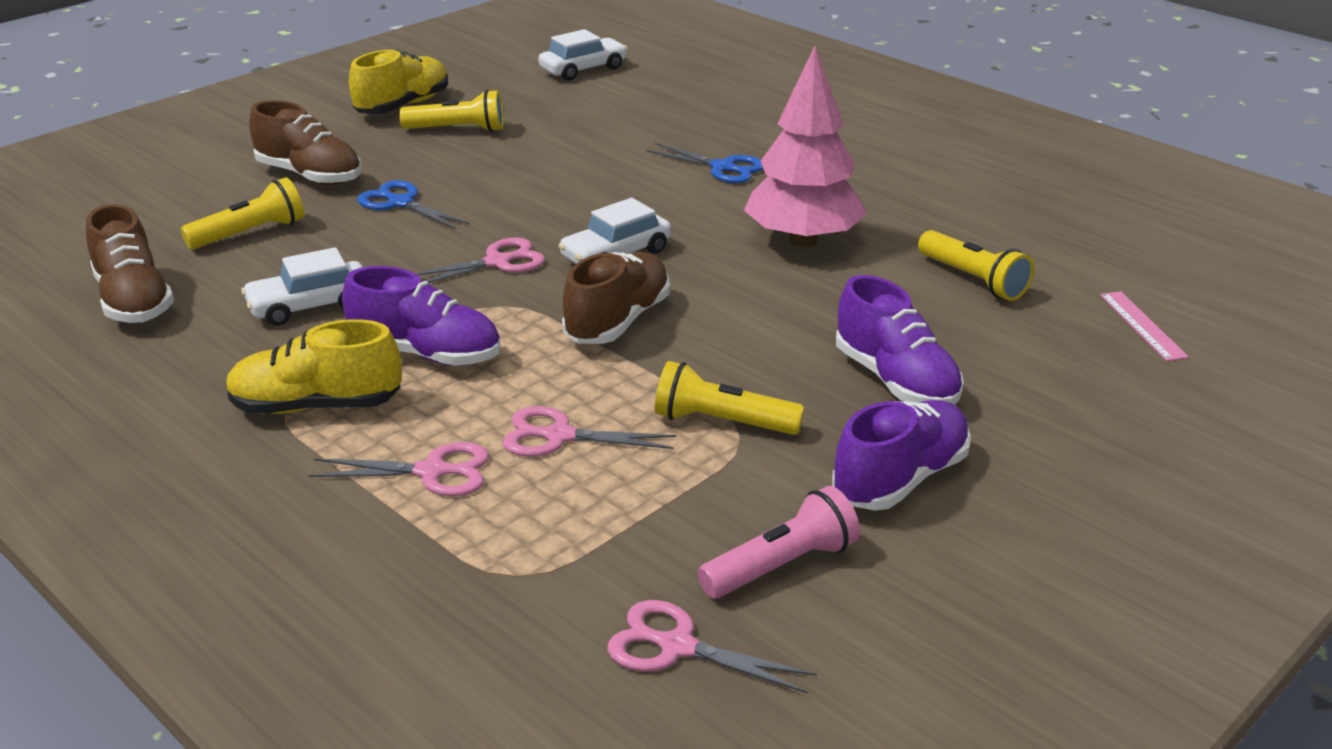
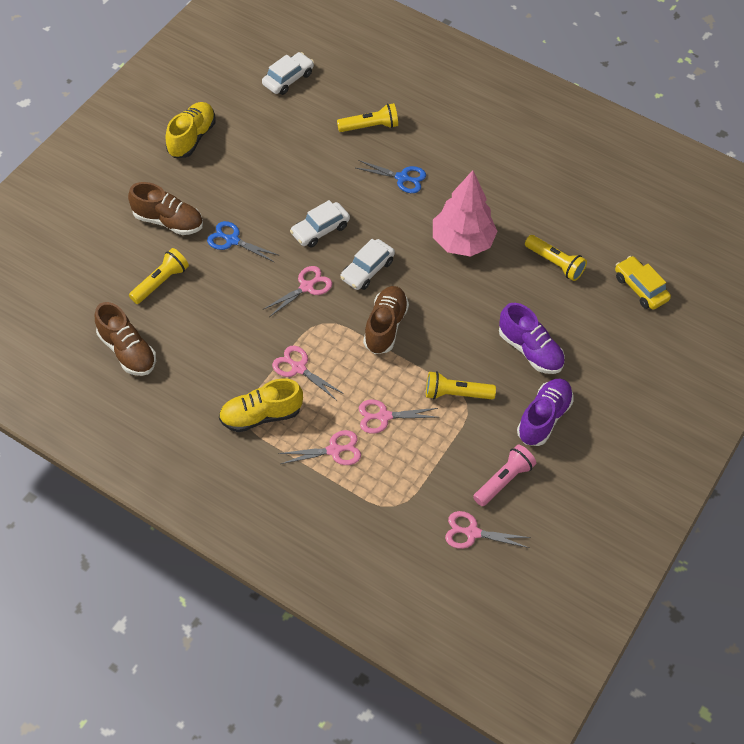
camera: 15 degrees left, 25 degrees up
white car [241,247,362,326] -> white car moved to [290,200,350,248]
purple shoe [342,266,500,366] -> pink scissors [272,346,344,401]
yellow flashlight [399,90,504,132] -> yellow flashlight moved to [337,103,398,132]
pink ruler [1100,291,1189,361] -> yellow car [615,256,671,310]

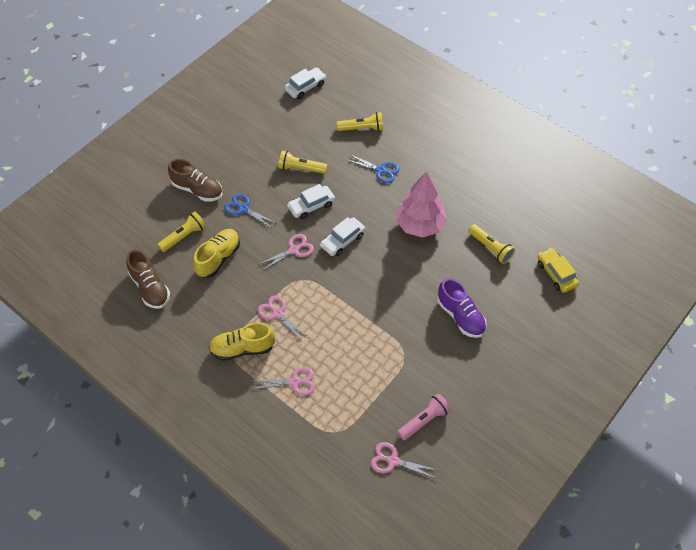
camera: 10 degrees right, 0 degrees up
yellow shoe [165,102,216,158] -> yellow shoe moved to [193,229,240,278]
pink scissors [359,399,439,434] -> none
brown shoe [363,286,409,354] -> none
yellow flashlight [426,371,496,399] -> yellow flashlight moved to [278,150,327,174]
purple shoe [517,378,573,446] -> none

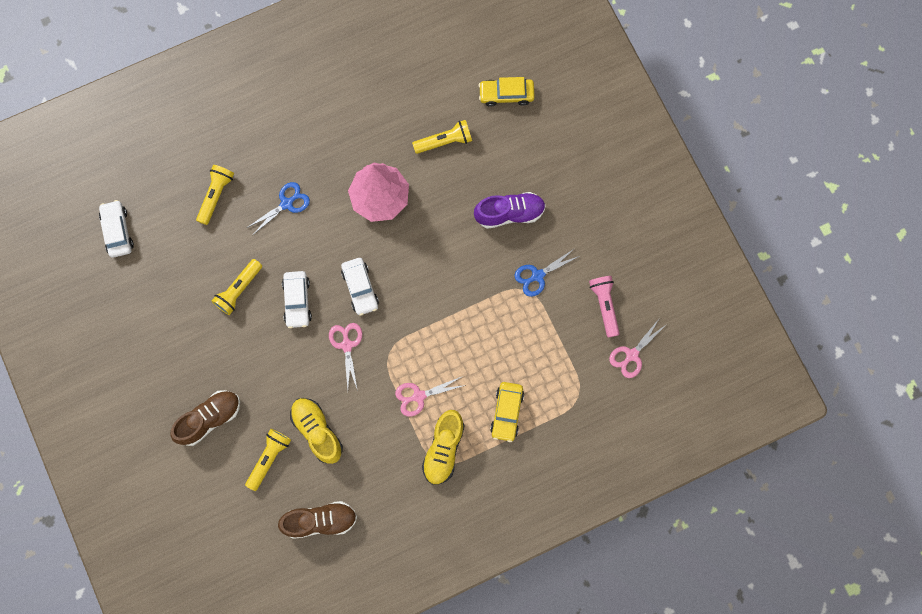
camera: 65 degrees left, 20 degrees up
yellow flashlight [157,211,206,252] -> yellow flashlight turned 45 degrees clockwise [245,429,291,491]
blue scissors [224,193,276,228] -> blue scissors moved to [514,248,579,297]
pink scissors [251,367,315,396] -> yellow car [490,382,524,442]

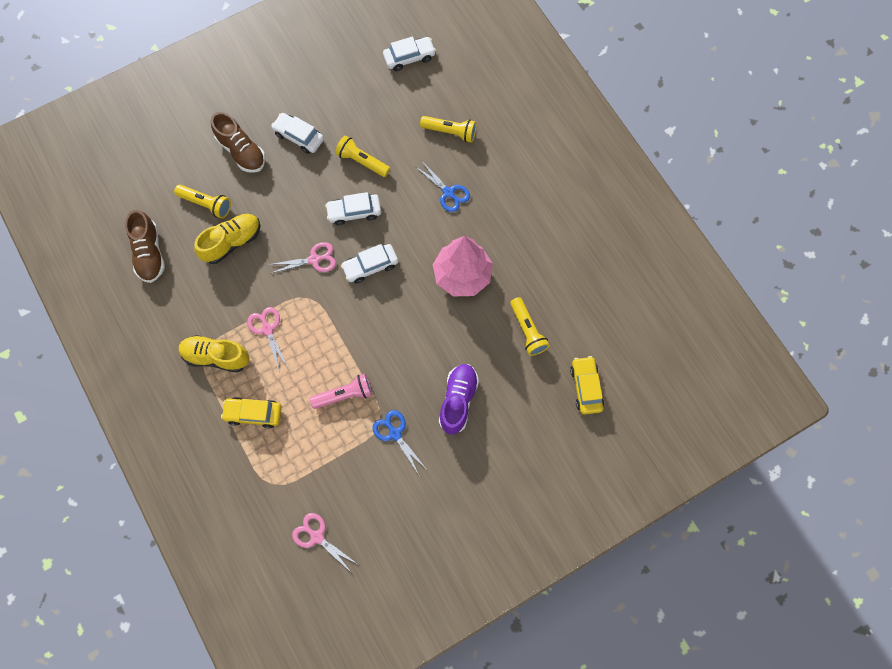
camera: 85 degrees right, 5 degrees down
purple shoe [474,192,546,229] -> purple shoe turned 150 degrees counterclockwise [439,364,479,435]
pink flashlight [589,276,620,338] -> pink flashlight moved to [310,374,372,409]
none -> white car [271,113,324,154]

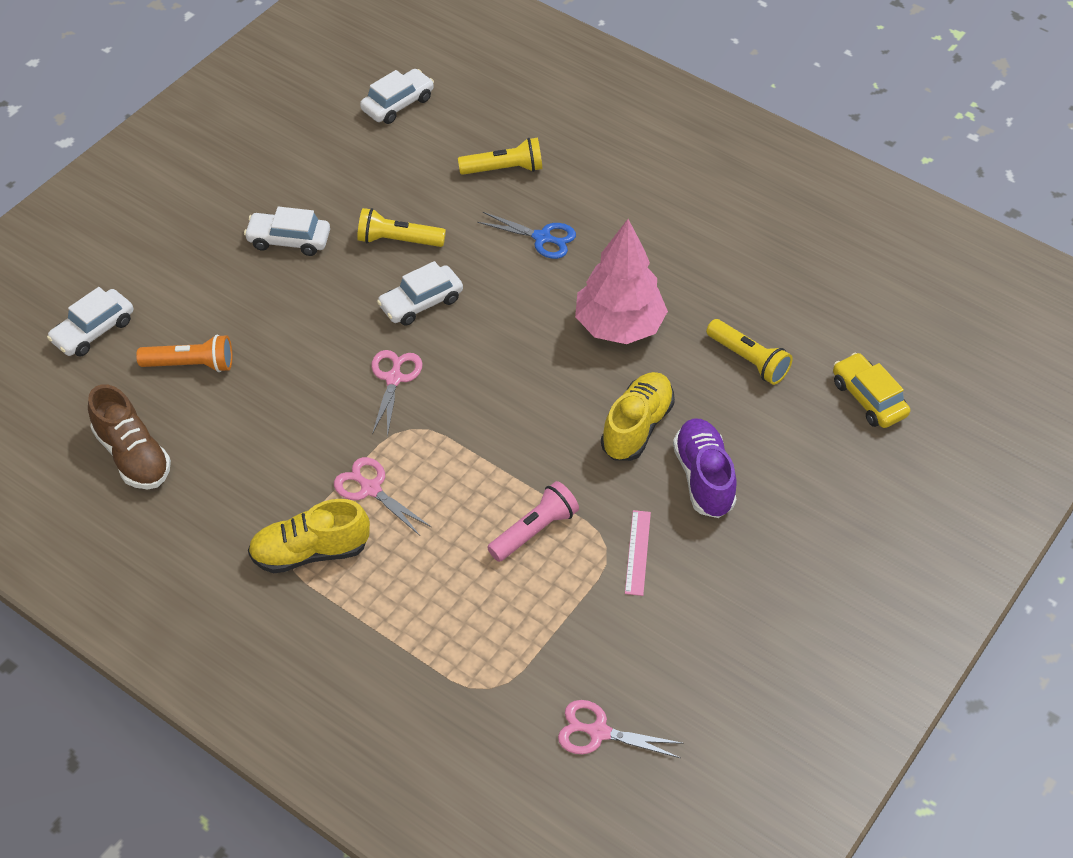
camera: 25 degrees left, 20 degrees down
yellow flashlight [174,185,231,219] -> orange flashlight [136,334,232,372]
yellow shoe [194,214,261,264] -> yellow shoe moved to [601,372,675,461]
brown shoe [211,112,265,173] -> none
yellow car [221,397,282,428] -> none
pink scissors [268,242,336,274] -> pink scissors turned 45 degrees counterclockwise [371,350,423,437]
white car [341,244,398,283] -> white car moved to [47,287,133,357]
blue scissors [372,410,425,475] -> pink ruler [625,510,651,596]

